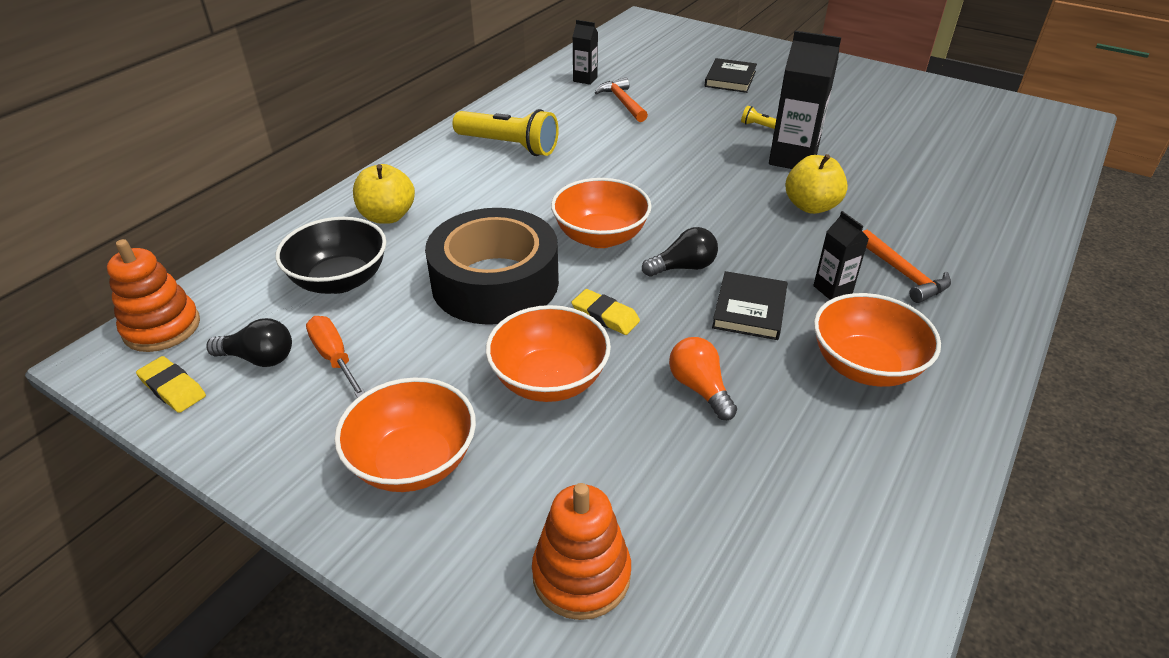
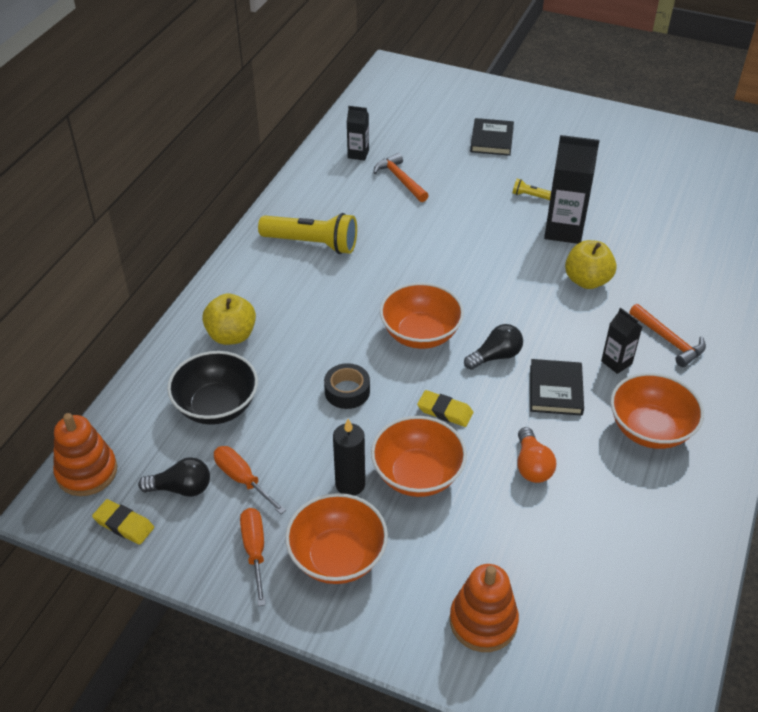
camera: 10 degrees left, 5 degrees up
black tape [425,208,559,325] -> black tape [324,363,370,409], size x0.43
orange light bulb [669,337,737,420] -> orange light bulb turned 150 degrees counterclockwise [517,427,556,483]
none -> orange screwdriver [240,508,266,606]
none -> black candle [333,419,365,496]

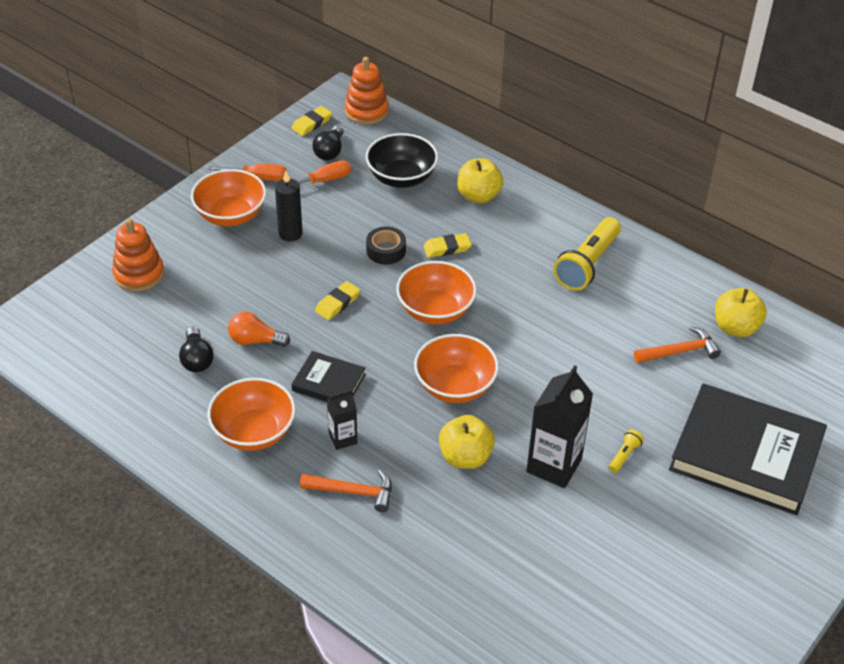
camera: 105 degrees right, 0 degrees up
black carton [347,106,369,161] -> yellow apple [715,288,767,337]
orange bowl [371,416,467,497] -> orange bowl moved to [414,334,499,403]
black light bulb [464,324,523,370] -> black light bulb moved to [179,326,214,372]
black book [470,118,514,156] -> black book [669,383,827,515], size x2.09
orange hammer [629,304,706,367] -> orange hammer turned 150 degrees counterclockwise [300,470,392,512]
none -> yellow eraser [423,233,472,258]

